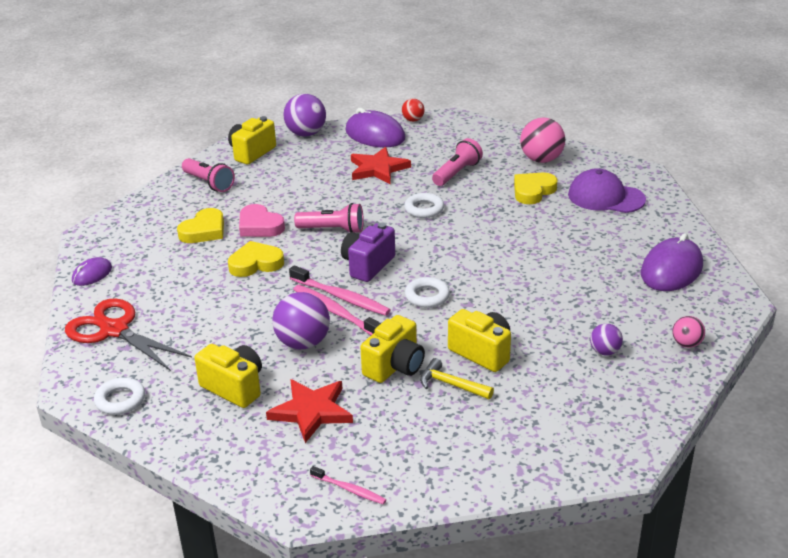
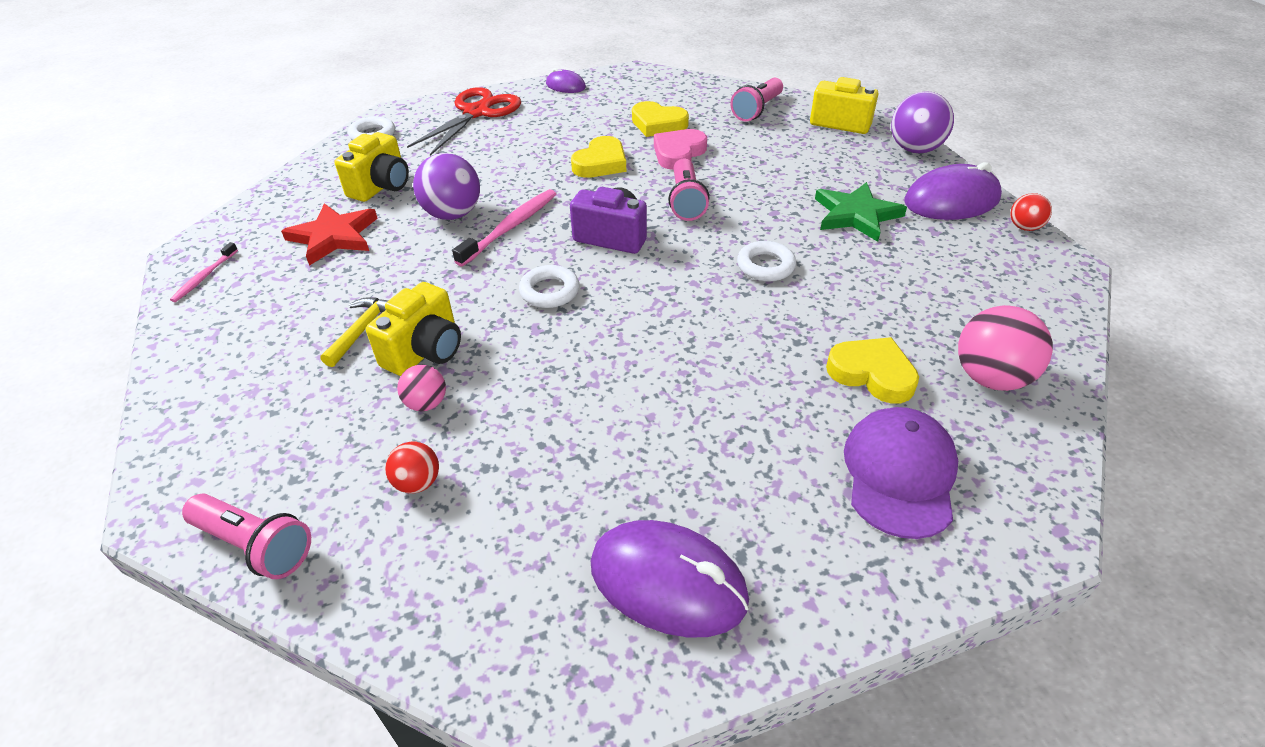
camera: 80 degrees right, 10 degrees up
yellow heart [228,241,284,277] -> yellow heart turned 60 degrees clockwise [571,136,626,178]
pink toothbrush [289,265,391,316] -> none
purple mouse [345,108,405,147] -> purple mouse turned 45 degrees clockwise [904,162,1002,220]
red star [351,147,411,184] -> green star [815,182,907,242]
yellow camera [360,315,425,383] -> none
pink flashlight [432,138,483,186] -> pink flashlight moved to [182,494,311,579]
purple ball [590,323,623,355] -> red ball [385,442,439,493]
pink ball [672,316,705,348] -> pink ball moved to [397,365,446,411]

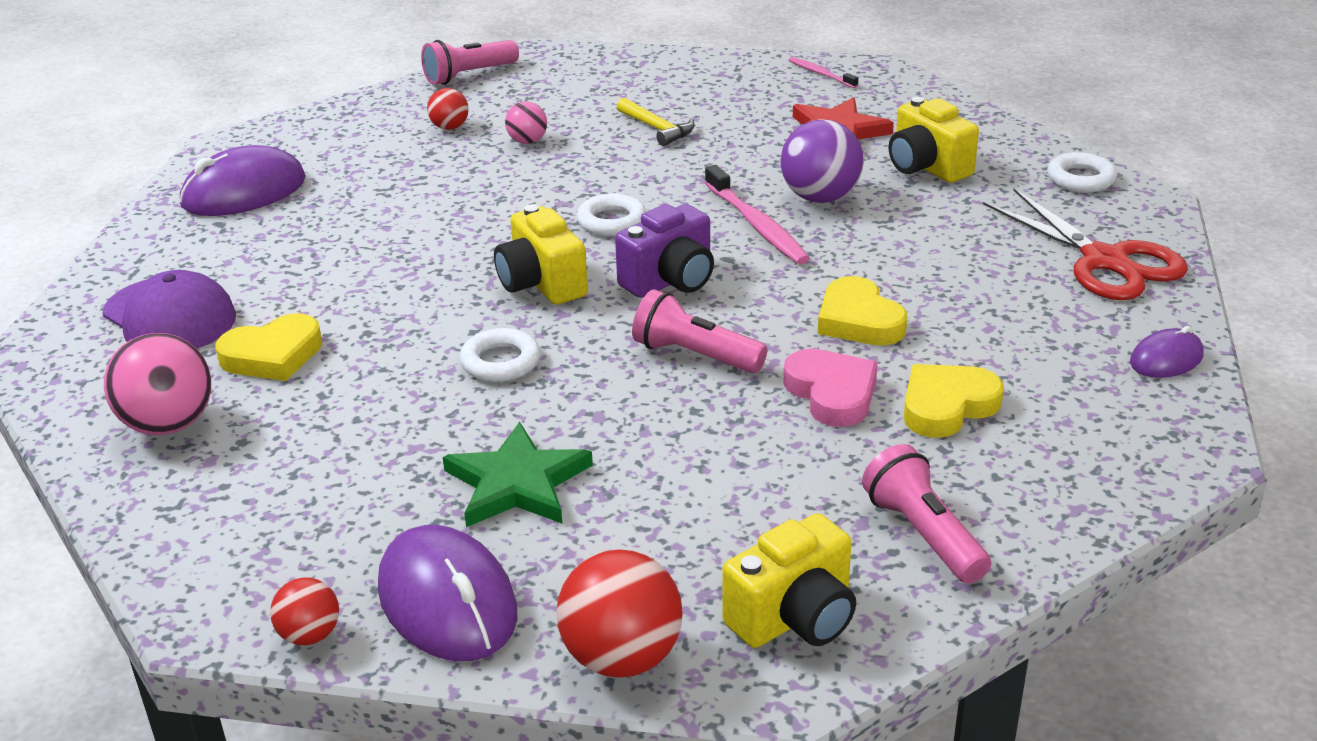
camera: 120 degrees right, 10 degrees down
yellow camera [366,282,461,376] -> yellow camera moved to [494,204,588,305]
purple ball [891,91,954,153] -> red ball [556,549,683,678]
purple mouse [904,162,1002,220] -> purple mouse turned 45 degrees counterclockwise [378,525,517,661]

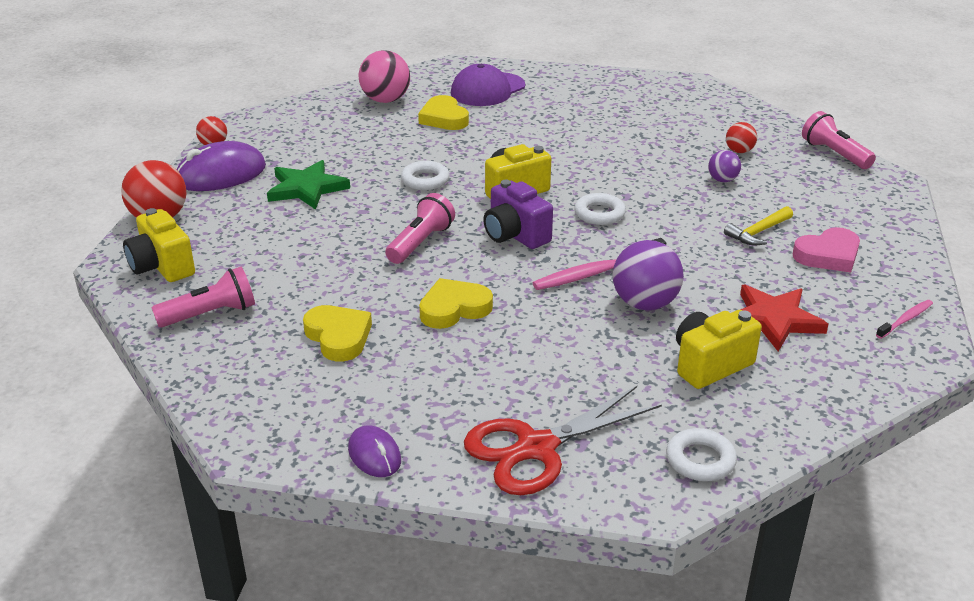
camera: 90 degrees right, 0 degrees up
purple mouse [179,145,306,216] -> none
pink ball [505,101,547,144] -> purple ball [708,150,741,182]
pink heart [784,349,877,427] -> pink heart moved to [793,227,860,273]

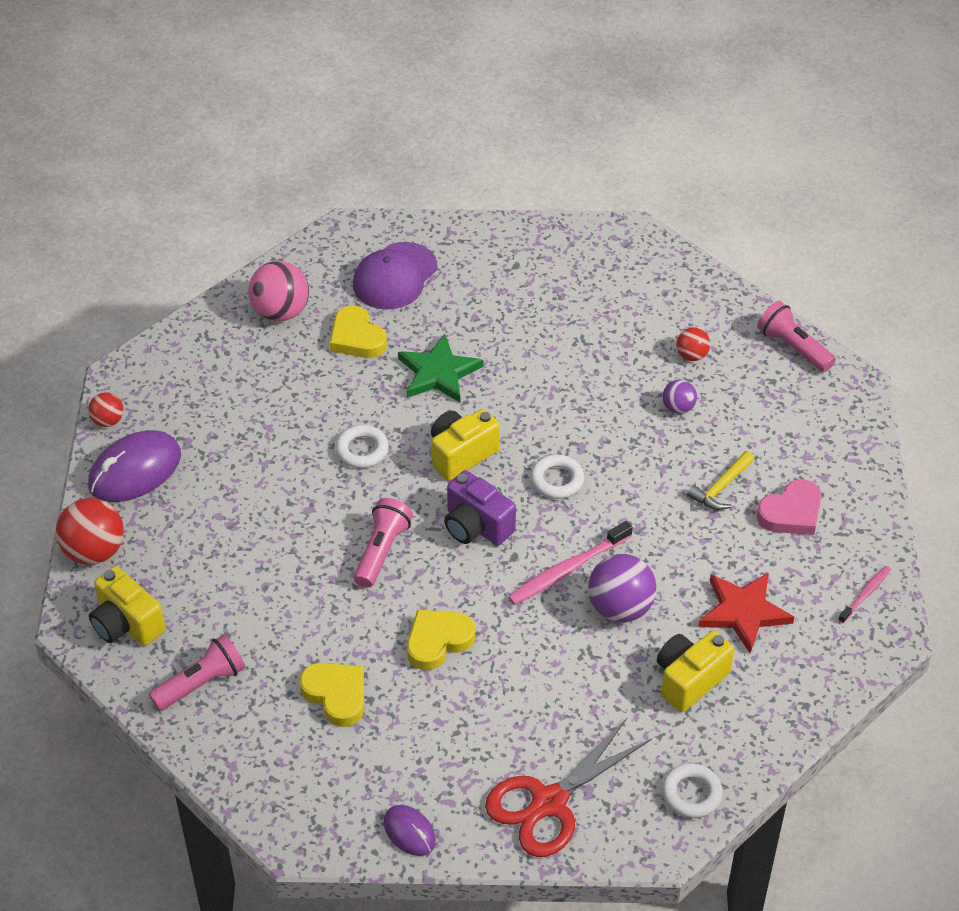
camera: 10 degrees left, 15 degrees up
green star [267,160,350,210] -> green star moved to [398,334,483,402]

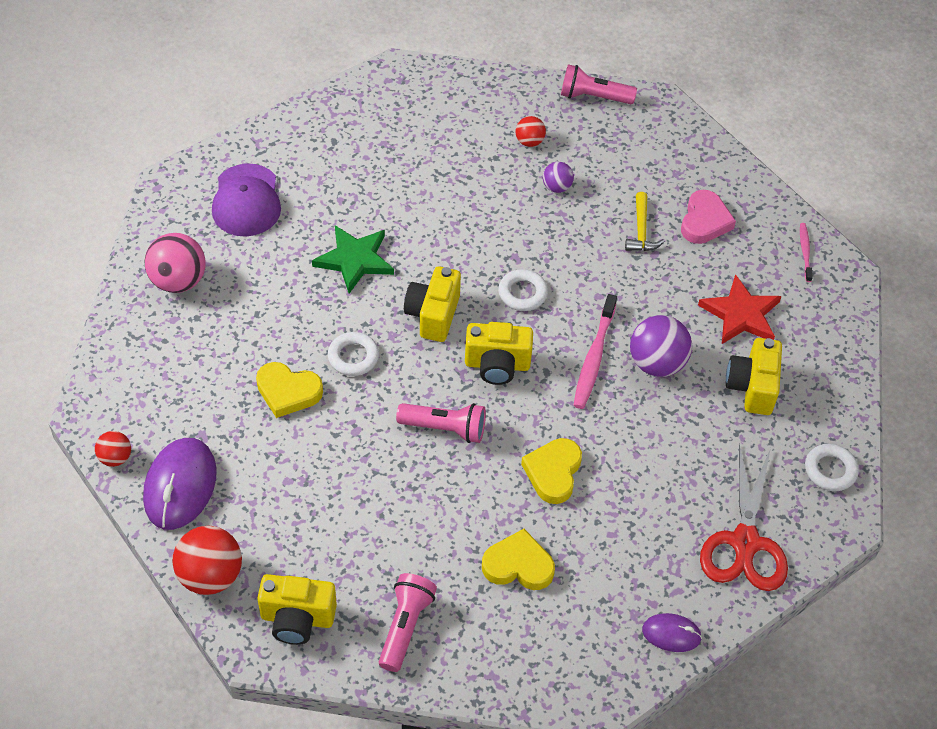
camera: 40 degrees left, 5 degrees up
yellow heart [330,305,387,358] -> yellow heart moved to [256,362,323,418]
pink flashlight [354,498,413,588] -> pink flashlight turned 120 degrees clockwise [396,403,486,443]
purple camera [444,470,516,546] -> yellow camera [465,322,533,385]

